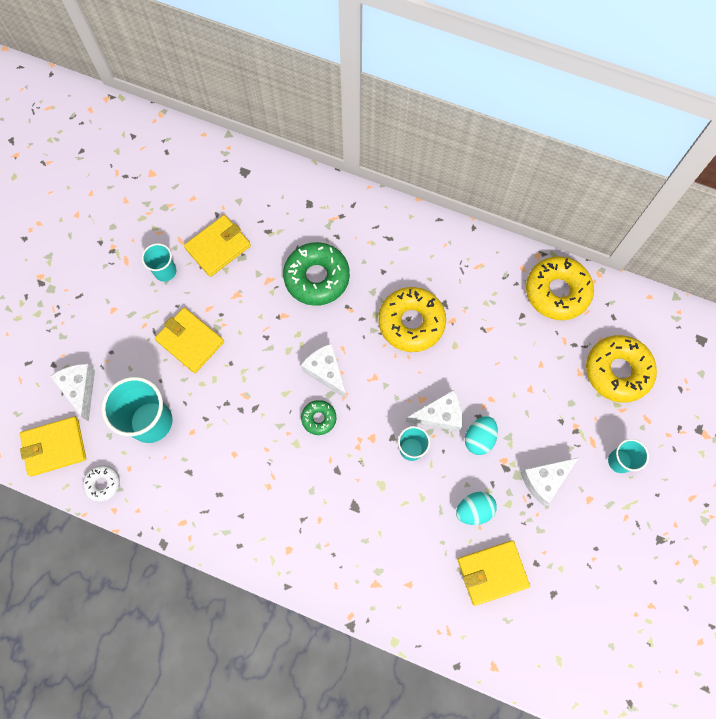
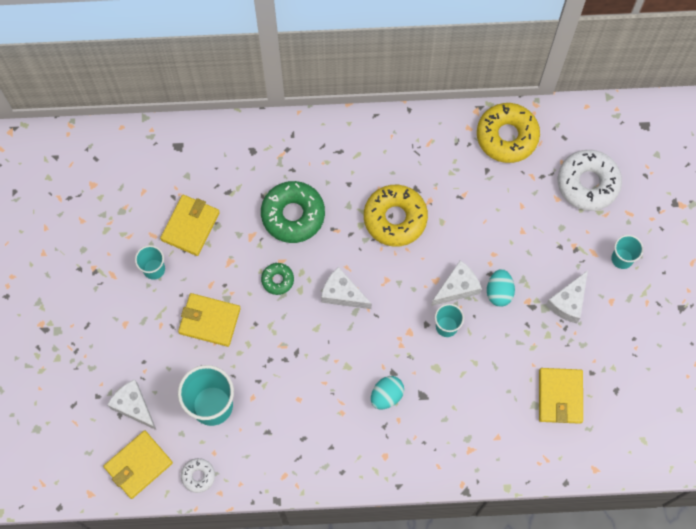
camera: 25 degrees left, 0 degrees up
green donut [301,400,337,435] -> green donut moved to [261,263,294,295]
turquoise egg [456,492,497,525] -> turquoise egg moved to [371,376,404,409]
yellow wallet [458,540,530,606] -> yellow wallet turned 45 degrees counterclockwise [539,368,583,424]
yellow donut [586,335,657,403] -> white donut [558,150,622,211]

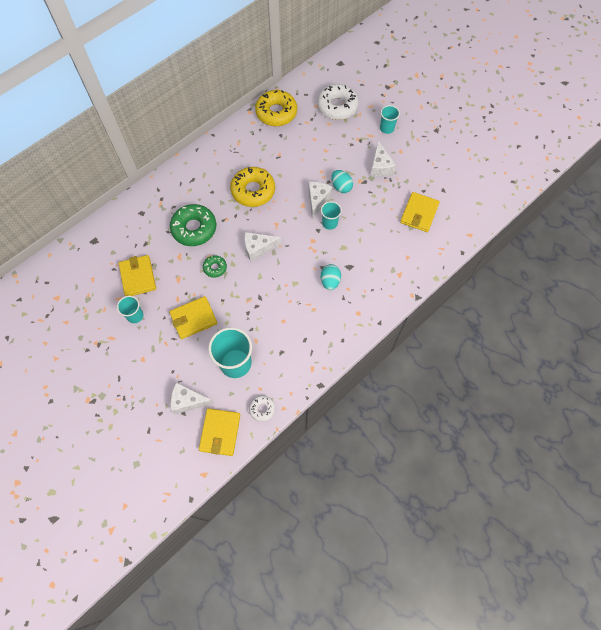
camera: 40 degrees left, 5 degrees down
yellow wallet [539,368,583,424] -> yellow wallet turned 60 degrees clockwise [400,192,440,232]

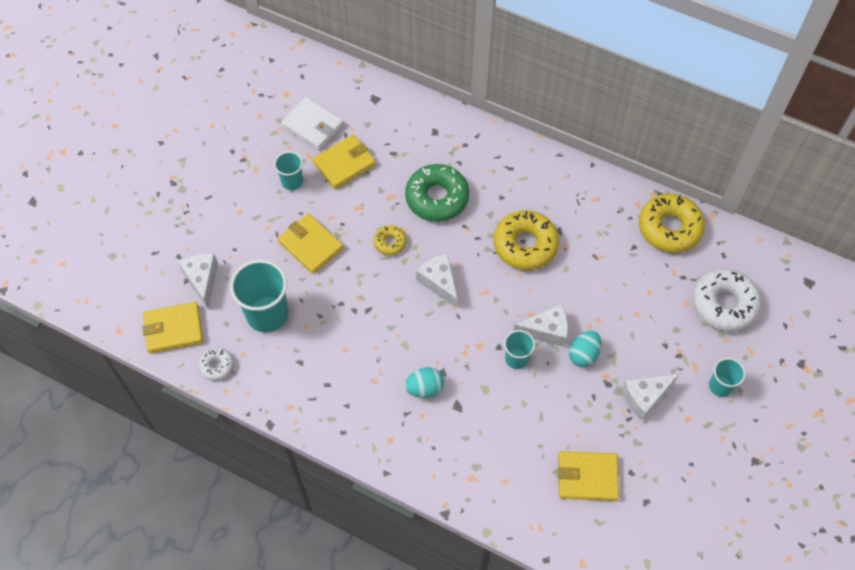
camera: 70 degrees right, 5 degrees down
green donut [203,255,227,278] -> yellow donut [374,225,407,255]
none -> white wallet [281,97,344,150]

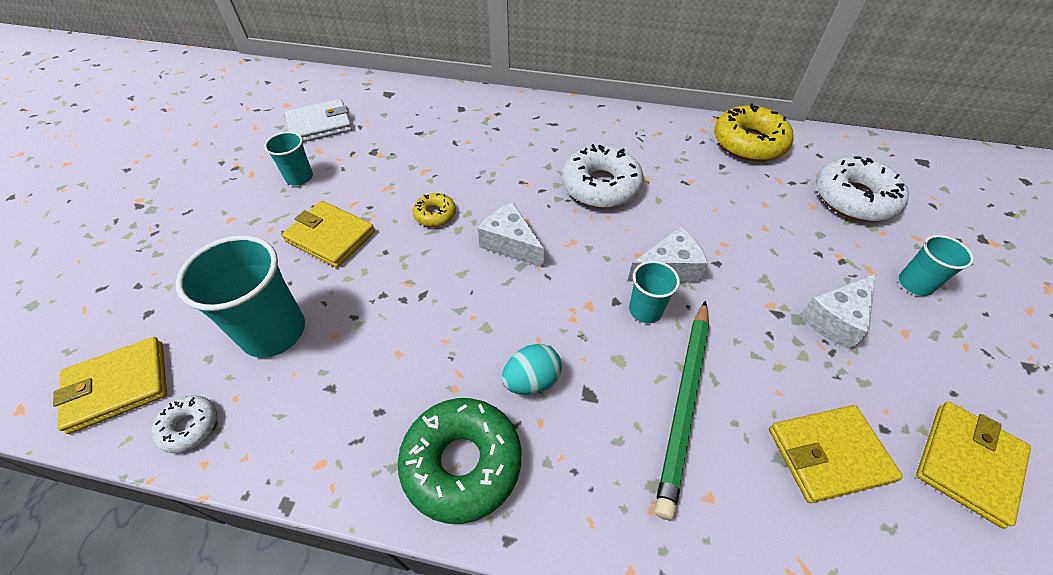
camera: 15 degrees left, 10 degrees down
white cheese [178,254,218,309] -> none
white wallet [281,97,344,150] -> white wallet turned 45 degrees counterclockwise [285,99,352,142]
yellow wallet [312,135,376,189] -> yellow wallet moved to [916,402,1031,528]
green donut [405,164,469,222] -> green donut moved to [398,398,521,524]
yellow donut [494,210,559,270] -> white donut [562,144,644,208]
turquoise egg [569,331,602,367] -> none
none -> green pencil [654,301,709,520]

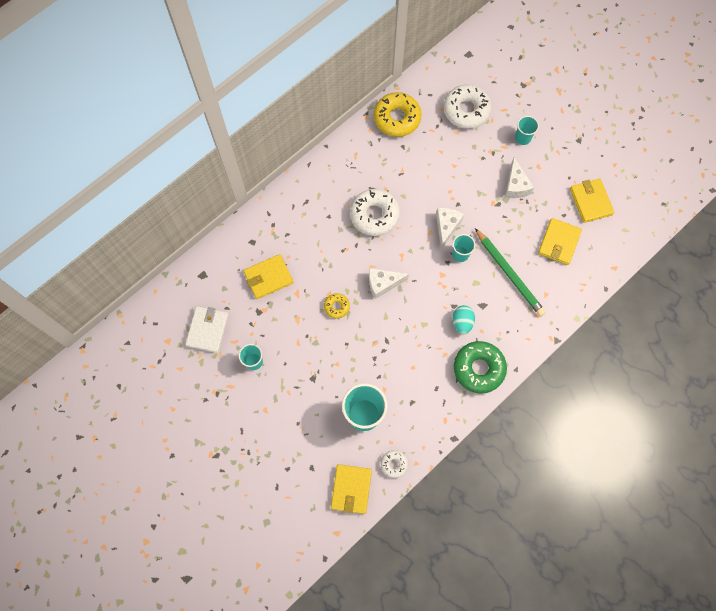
camera: 55 degrees left, 20 degrees up
yellow wallet [282,201,375,268] -> yellow wallet moved to [243,254,293,299]

